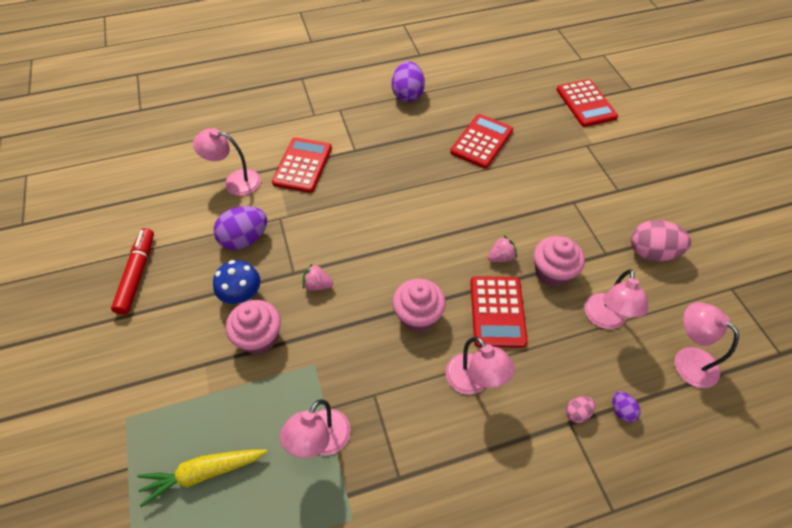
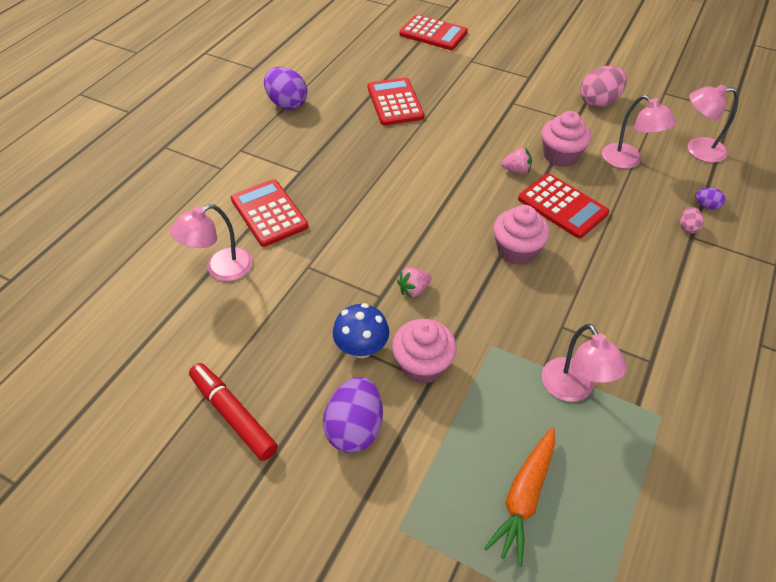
camera: 45 degrees left, 5 degrees down
yellow carrot [137,449,267,507] -> orange carrot [484,427,555,567]
purple egg [213,206,267,250] -> purple egg moved to [323,377,383,453]
pink lamp [446,337,515,395] -> none
pink strawberry [488,235,517,262] -> pink strawberry turned 75 degrees clockwise [501,147,532,174]

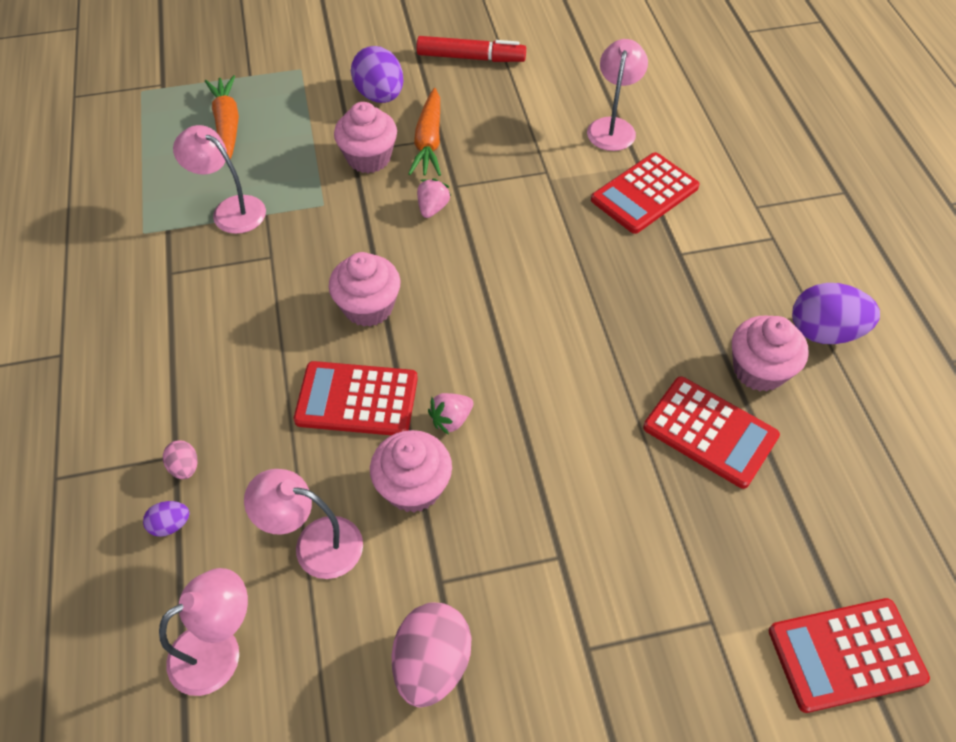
camera: 140 degrees right, 5 degrees up
red calculator [231,179,308,247] -> red calculator turned 120 degrees clockwise [591,152,700,234]
blue mushroom [333,303,389,358] -> orange carrot [408,88,441,176]
none -> pink cupcake [732,315,809,392]

